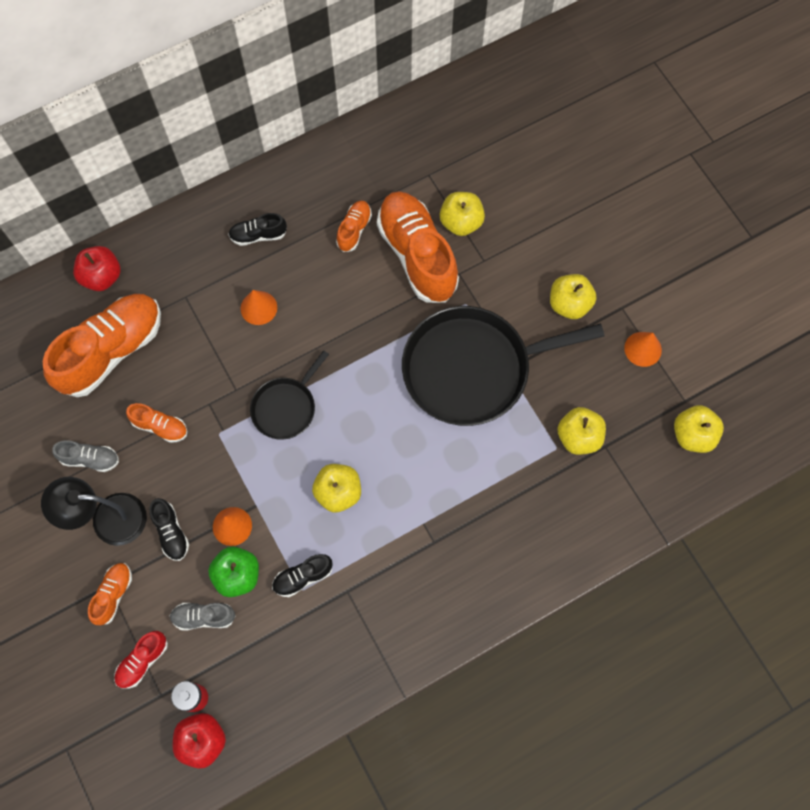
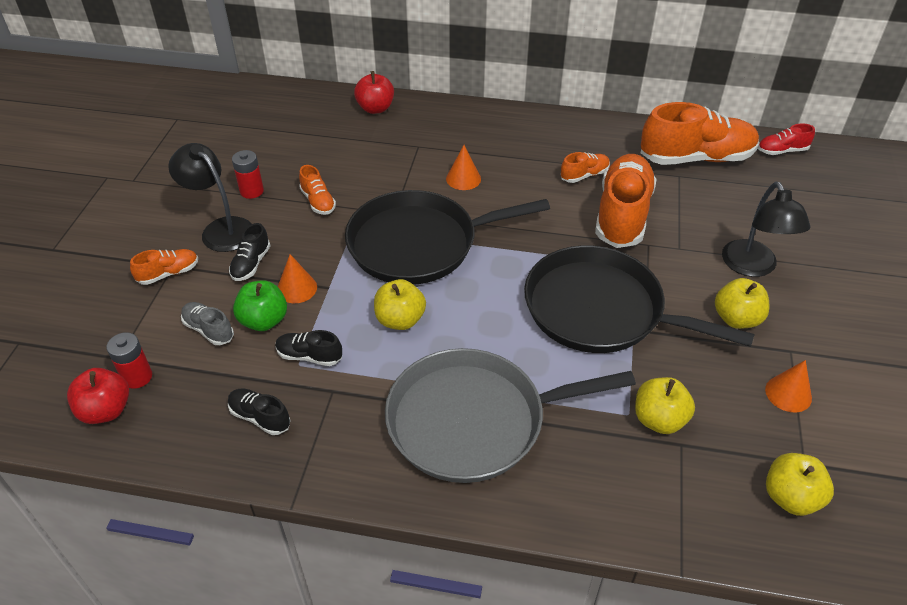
camera: 40 degrees right, 25 degrees down
orange shoe [43,294,161,397] -> orange shoe moved to [641,102,759,165]
grey shoe [52,440,119,472] -> red battery [232,150,264,199]
red shoe [114,631,168,688] -> red shoe moved to [758,123,815,155]
black shoe [228,213,287,246] -> black shoe moved to [228,389,291,435]
black pan [250,350,329,440] -> black pan [345,190,550,285], size x1.97
yellow apple [440,192,485,236] -> none
none -> grey pan [385,348,636,483]
none -> black lamp [722,182,810,277]

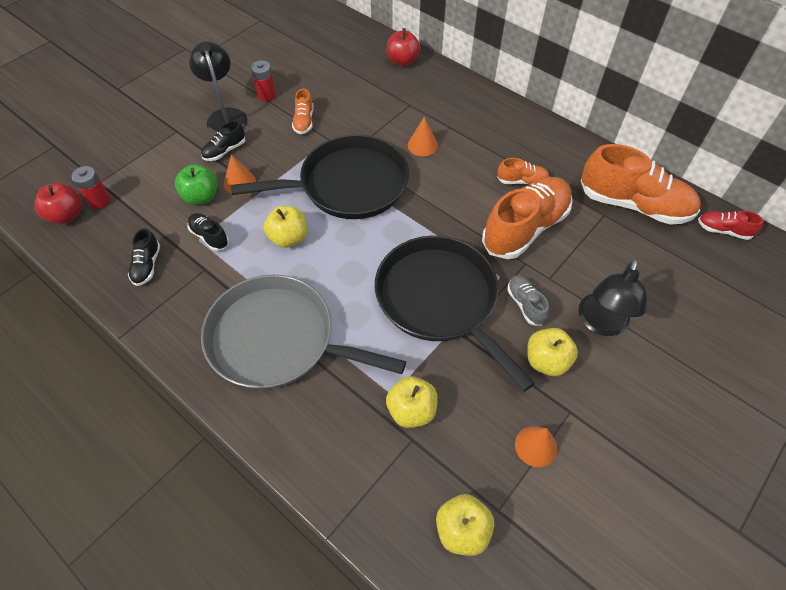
camera: 30 degrees right, 10 degrees up
orange shoe [130,249,198,285] -> none
grey shoe [181,302,234,345] -> grey shoe moved to [507,275,549,326]
black shoe [228,389,291,435] -> black shoe turned 150 degrees counterclockwise [128,228,160,286]
black pan [345,190,550,285] -> black pan turned 150 degrees clockwise [231,135,409,219]

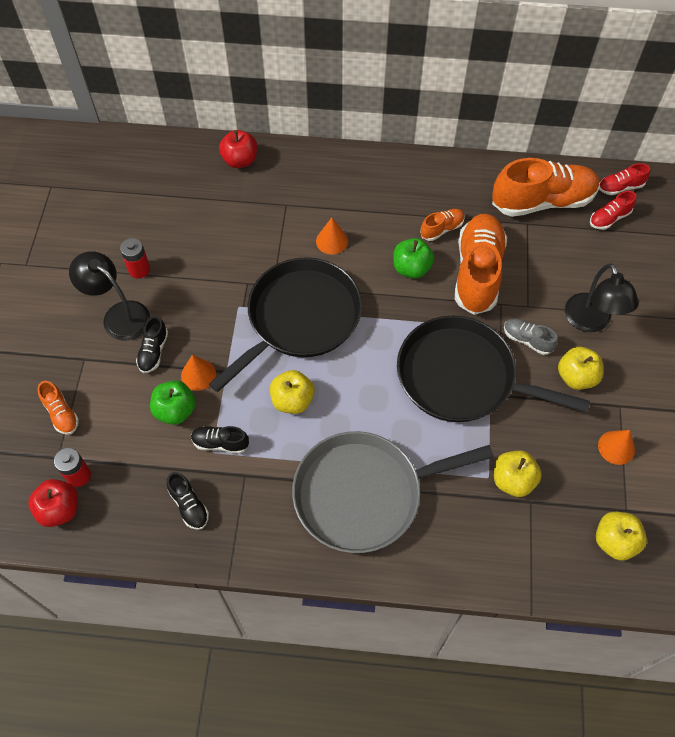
camera: 35 degrees left, 5 degrees up
orange shoe [292,89,314,134] -> orange shoe moved to [37,381,79,435]
none -> green apple [393,238,434,279]
none -> red shoe [590,191,636,230]

